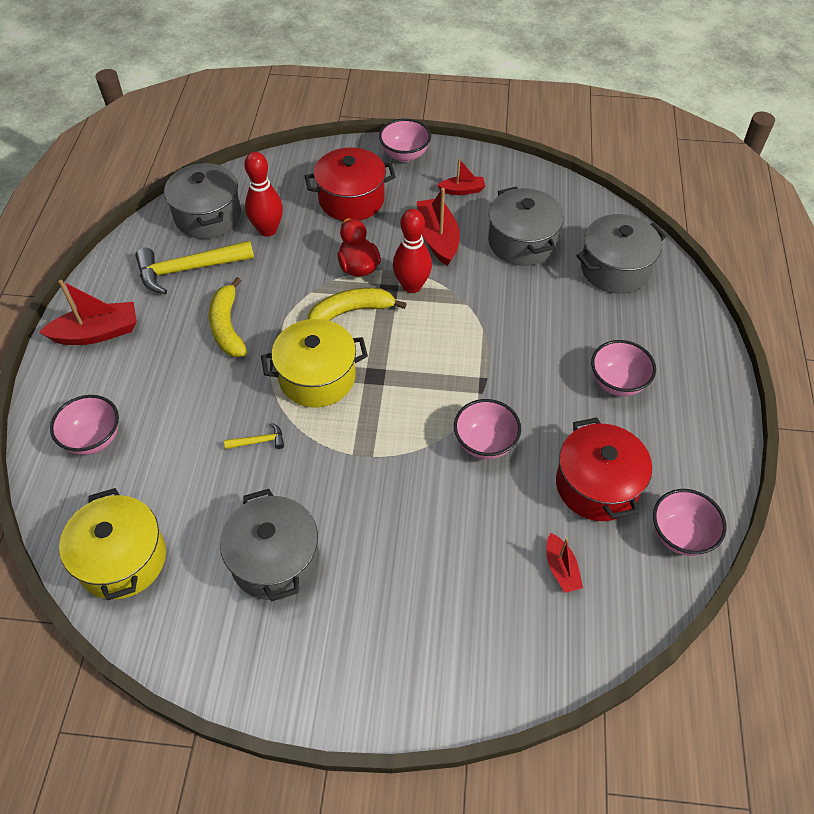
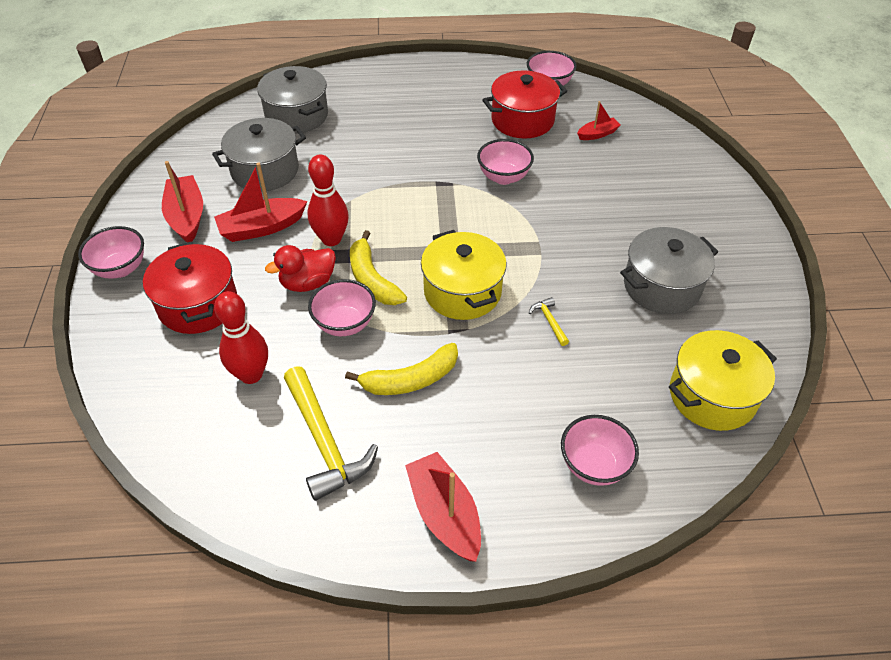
camera: 100 degrees left, 5 degrees down
grey pot [164,162,241,239] -> none
red boat [437,158,485,195] -> red boat [162,161,203,243], size x1.74
pink bowl [591,340,656,396] -> pink bowl moved to [308,279,376,336]

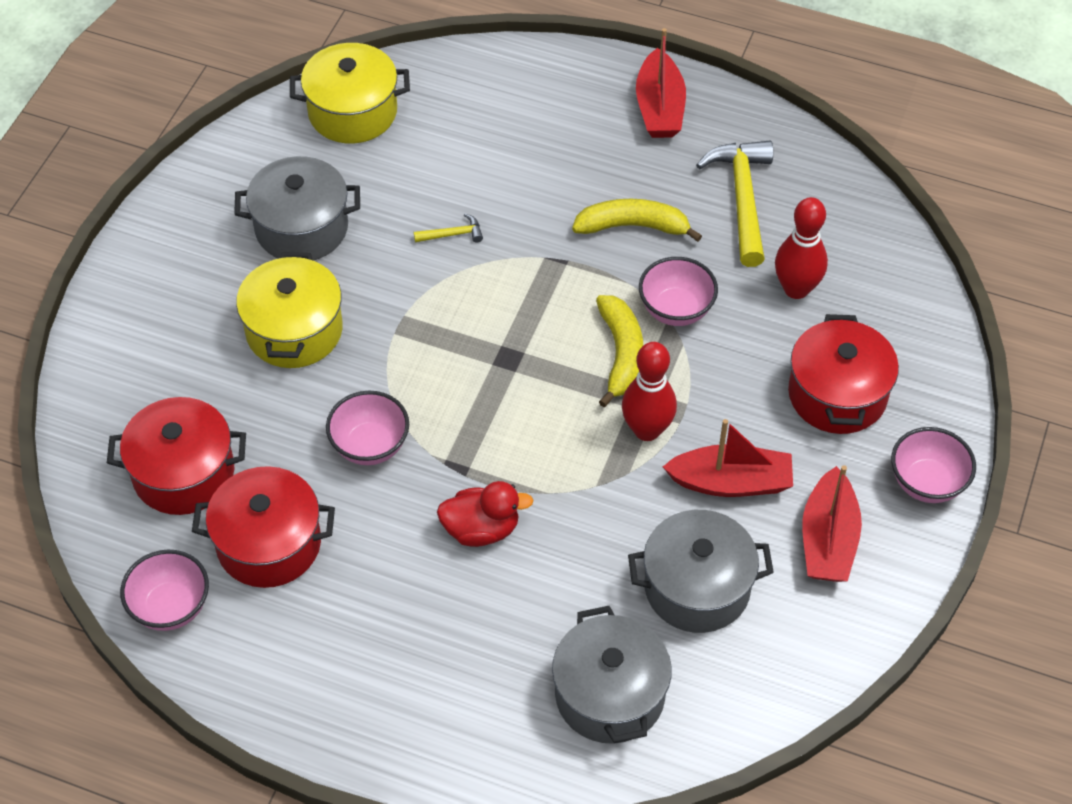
camera: 155 degrees left, 5 degrees up
red duck [265,245,336,292] -> red duck moved to [437,481,534,547]
yellow pot [421,230,507,320] -> yellow pot moved to [236,252,343,368]
yellow hammer [529,297,569,346] -> yellow hammer turned 105 degrees counterclockwise [414,214,483,243]
pink bowl [561,415,639,486] -> none
red boat [577,101,621,140] -> red pot [107,397,246,515]

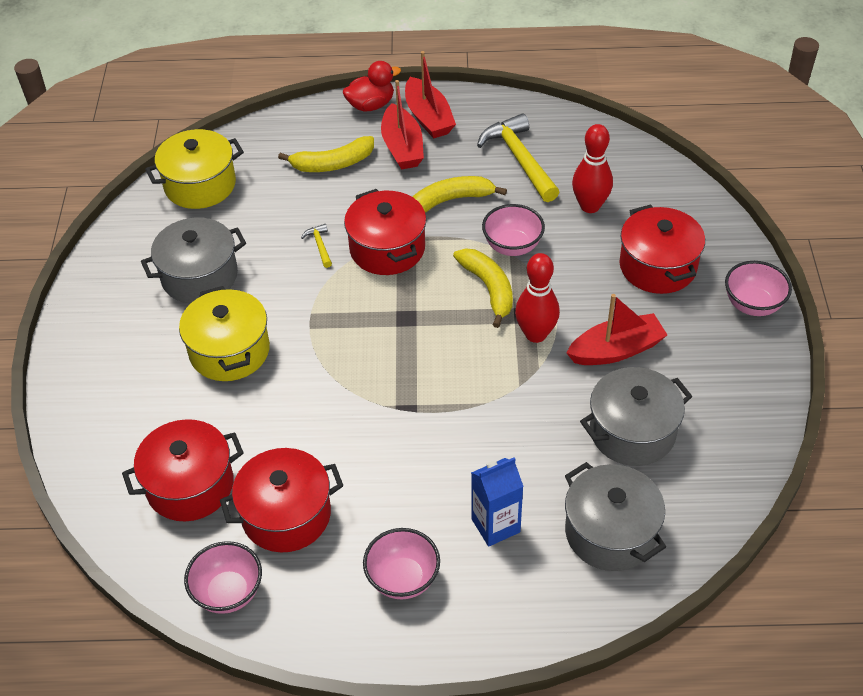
camera: 20 degrees left, 5 degrees down
pink bowl [326,391,409,465] -> pink bowl moved to [363,528,440,599]
yellow hammer [414,214,483,243] -> yellow hammer turned 75 degrees counterclockwise [301,224,332,268]
red duck [437,481,534,547] -> red duck moved to [343,61,401,112]
red boat [802,465,862,582] -> red boat moved to [381,80,424,169]
none -> yellow banana [278,136,374,172]
none -> red pot [344,189,427,275]
none -> blue carton [471,458,524,547]

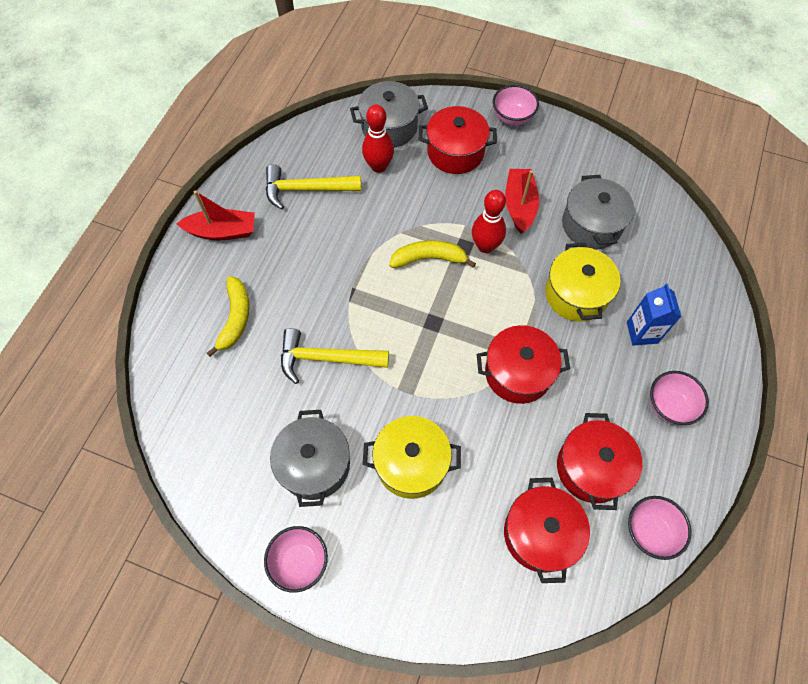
camera: 70 degrees left, 15 degrees up
yellow pot [145,129,244,209] -> yellow pot moved to [545,243,620,322]
yellow hammer [301,224,332,268] -> yellow hammer [281,328,389,384], size x2.26
red duck [343,61,401,112] -> none
red pot [344,189,427,275] -> red pot moved to [477,325,570,404]
red boat [381,80,424,169] -> none
yellow banana [413,176,507,213] -> none
pink bowl [482,204,545,256] -> pink bowl moved to [264,526,328,593]
grey pot [565,462,666,571] -> grey pot moved to [350,81,428,148]

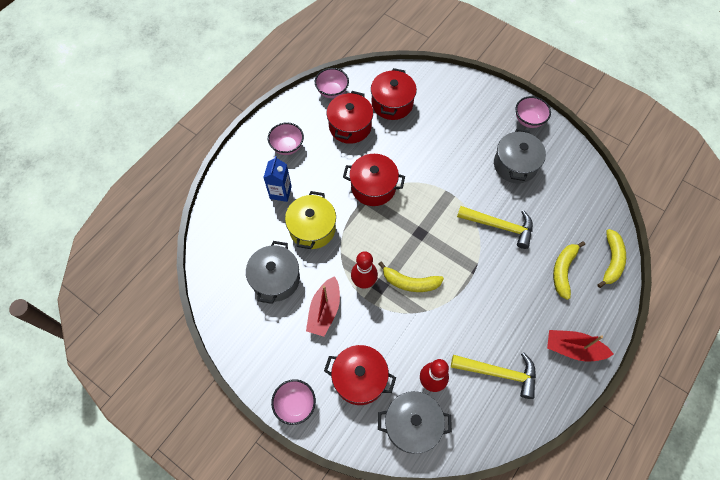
camera: 165 degrees left, 0 degrees up
yellow pot [363,416,461,499] -> none
none -> yellow banana [597,229,626,288]

